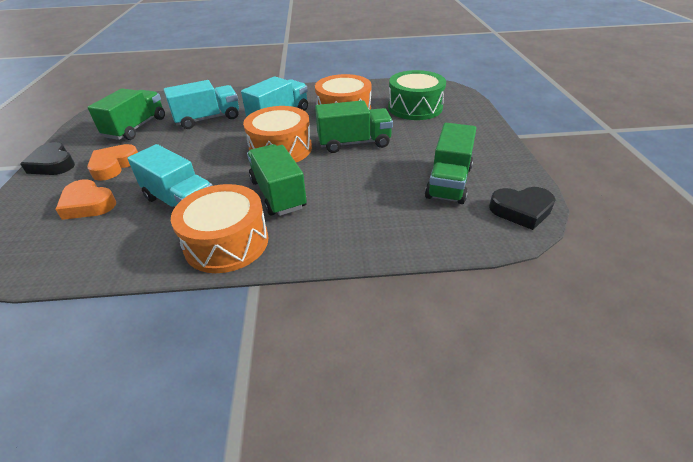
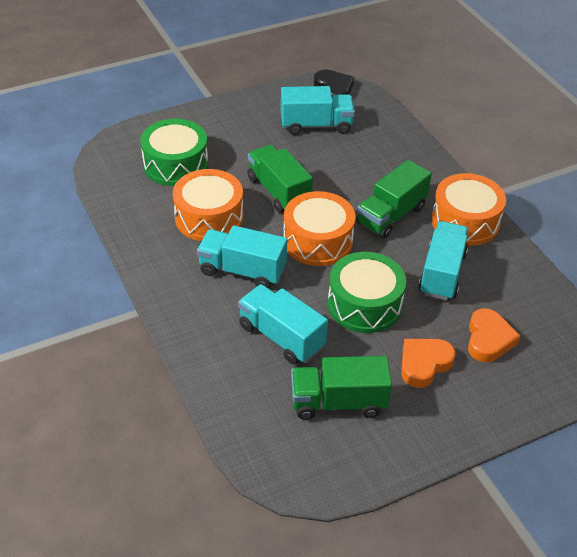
camera: 115 degrees left, 5 degrees up
black heart [21,142,75,175] -> none
orange heart [87,144,138,181] -> orange heart turned 135 degrees clockwise [401,339,456,388]
green truck [425,123,476,204] -> turquoise truck [281,86,355,135]
none -> green drum [328,252,406,333]

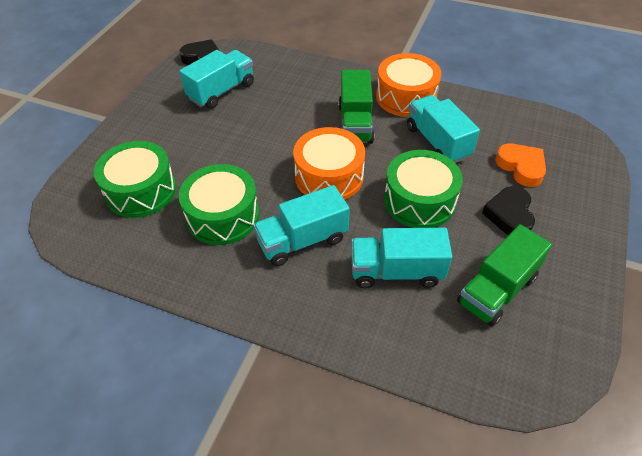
camera: 40 degrees left, 5 degrees up
orange drum [173,169,243,241] -> green drum [179,164,259,245]
green truck [247,145,313,213] -> none
orange heart [401,339,456,388] -> black heart [482,186,535,235]

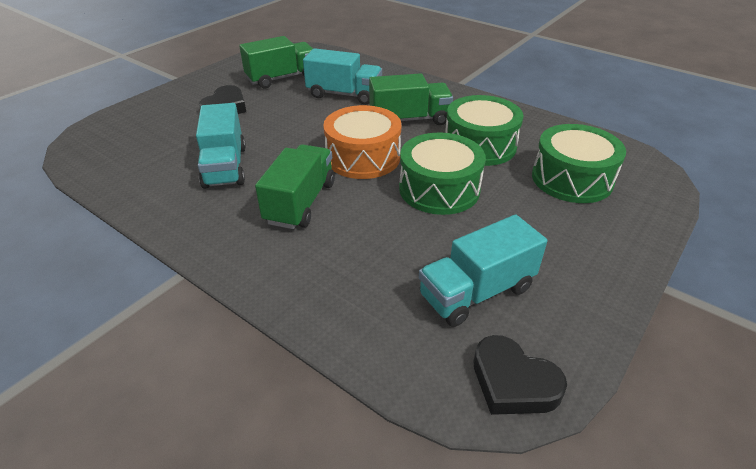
camera: 165 degrees left, 10 degrees down
turquoise truck [253,185,350,266] -> green truck [369,73,453,125]
orange drum [376,53,441,117] -> none
green drum [384,150,463,228] -> green drum moved to [399,133,486,215]
orange heart [495,143,546,187] -> none

